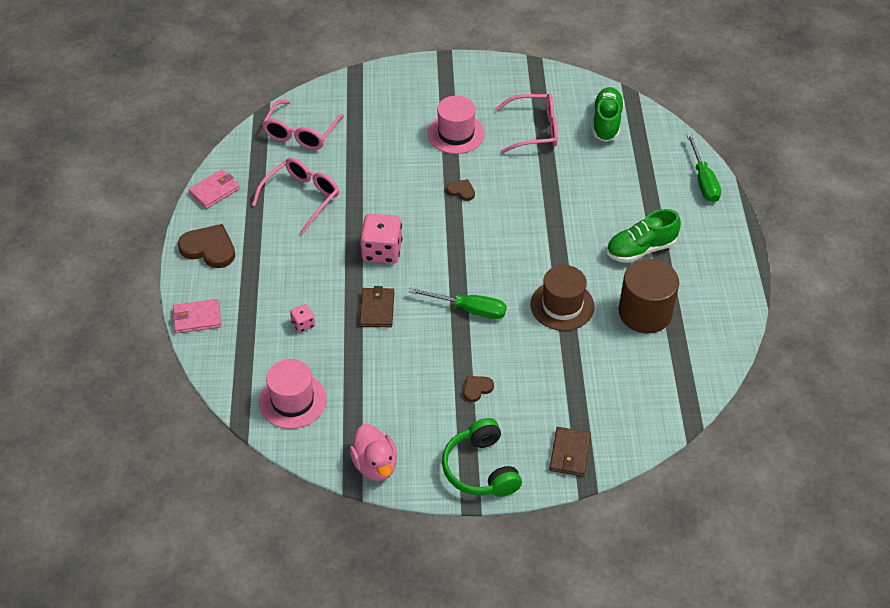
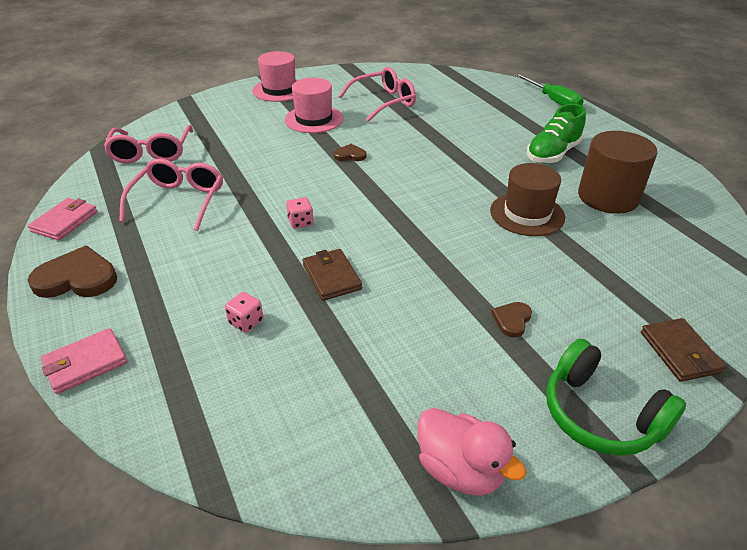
camera: 25 degrees left, 10 degrees down
pink hat [259,359,327,429] -> pink hat moved to [252,51,298,102]
pink dice [360,214,402,264] -> pink dice [286,197,314,229], size x0.50
green screwdriver [409,287,507,319] -> none
green shoe [592,87,624,142] -> none

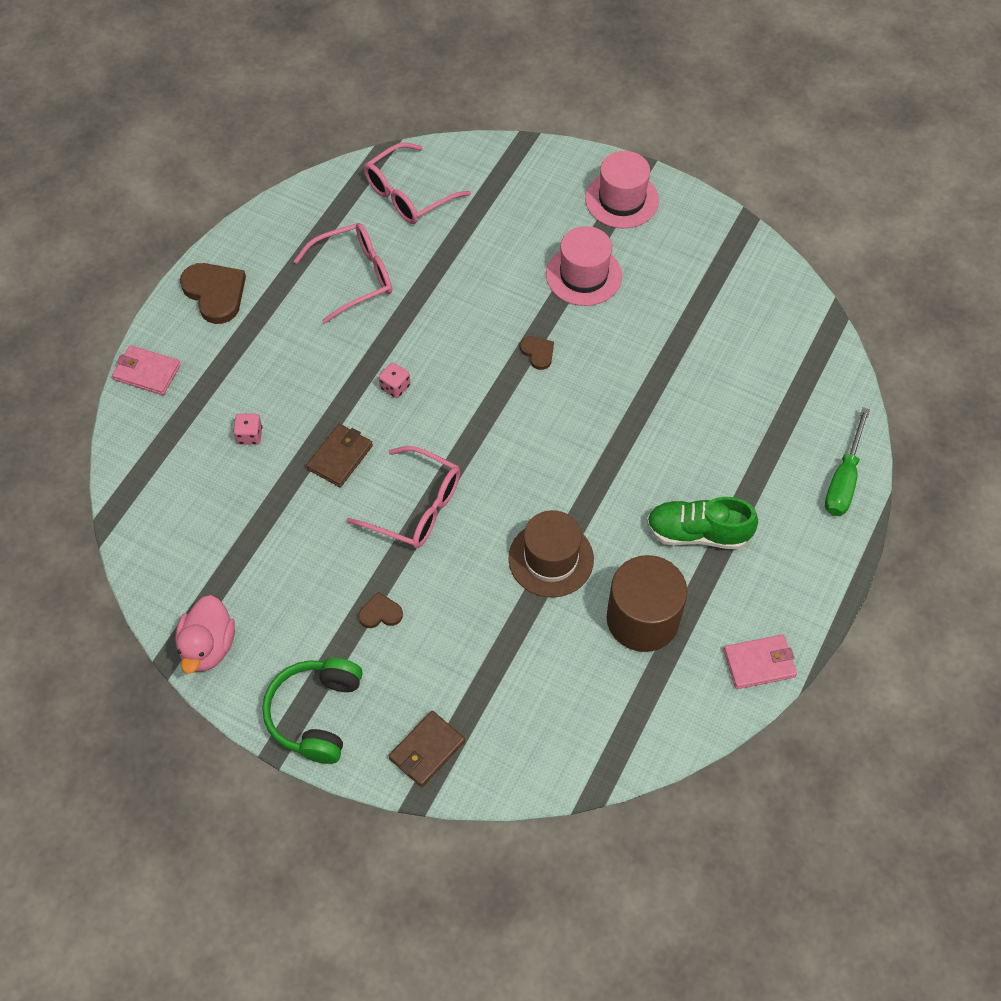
camera: 55 degrees right, 20 degrees up
pink wallet [28,198,97,241] -> pink wallet moved to [724,634,797,689]
pink glasses [339,67,416,122] -> pink glasses moved to [346,446,460,548]

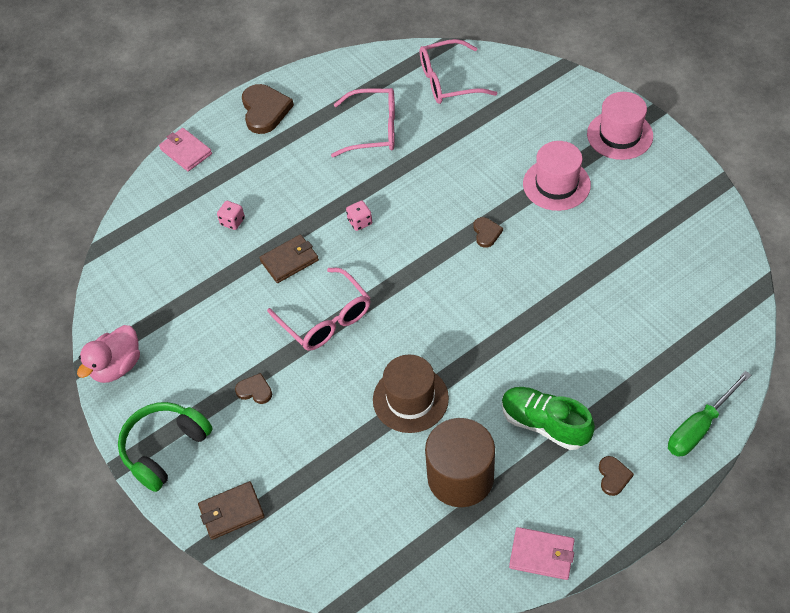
camera: 30 degrees right, 5 degrees down
none -> brown heart [599,456,634,496]

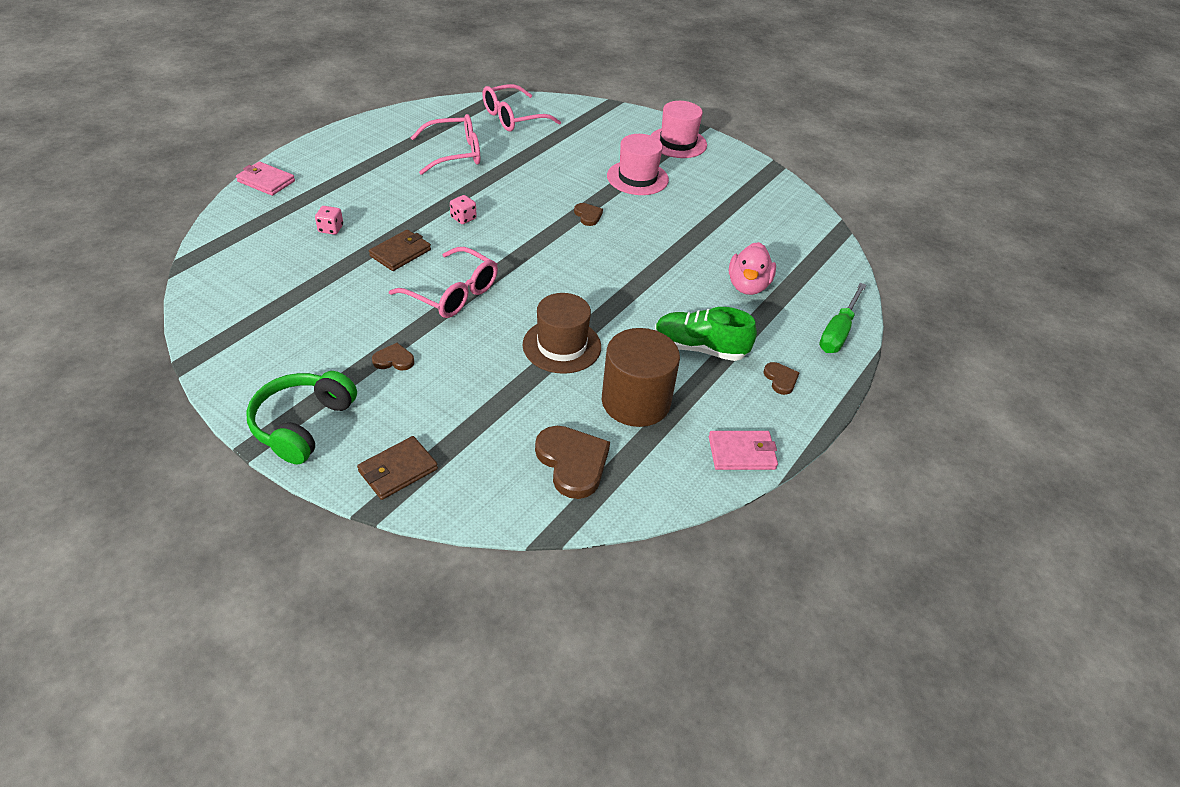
camera: 25 degrees left, 10 degrees down
pink duck [77,325,140,383] -> pink duck moved to [729,242,776,295]
brown heart [242,84,294,134] -> brown heart moved to [535,426,610,499]

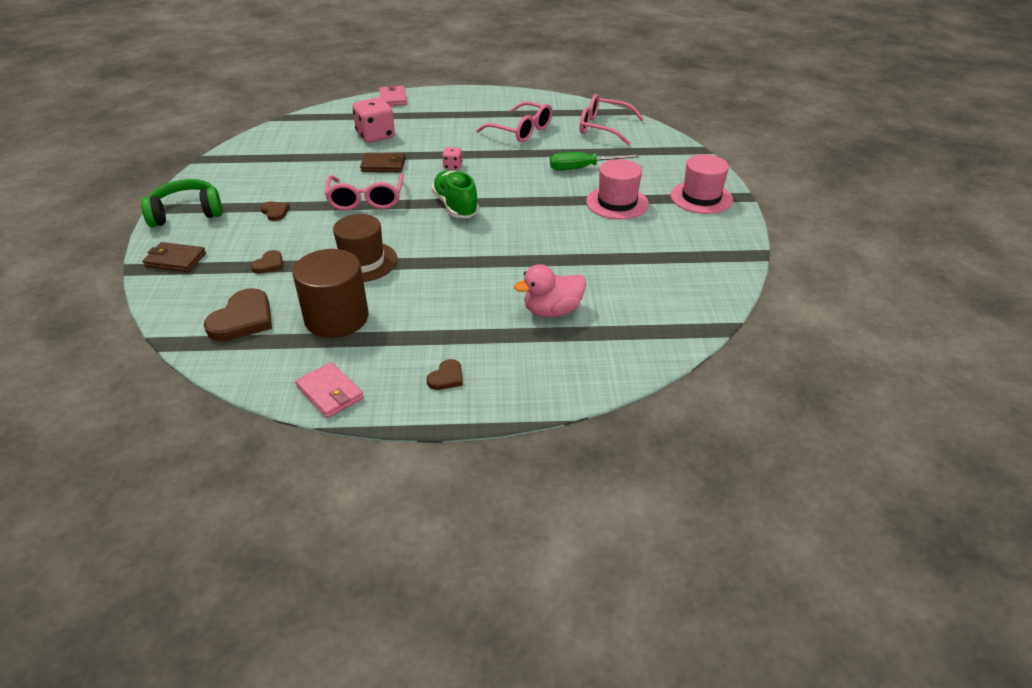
camera: 55 degrees right, 5 degrees down
pink dice [315,206,343,235] -> pink dice [352,97,395,143], size x2.01
brown heart [574,203,603,226] -> brown heart moved to [251,250,283,274]
green shoe [655,307,757,361] -> green shoe moved to [431,170,479,218]
green screwdriver [819,283,867,353] -> green screwdriver moved to [550,152,640,171]

